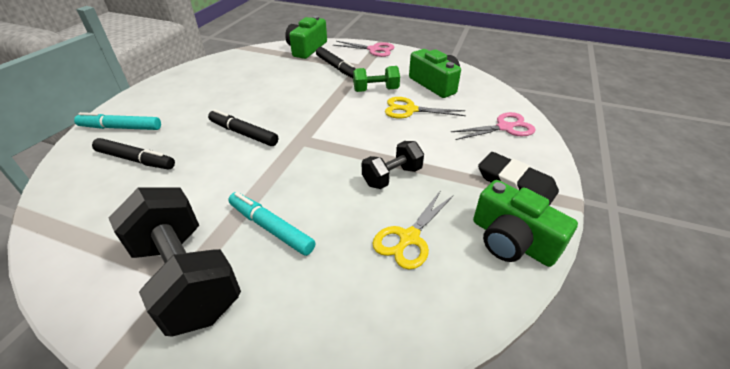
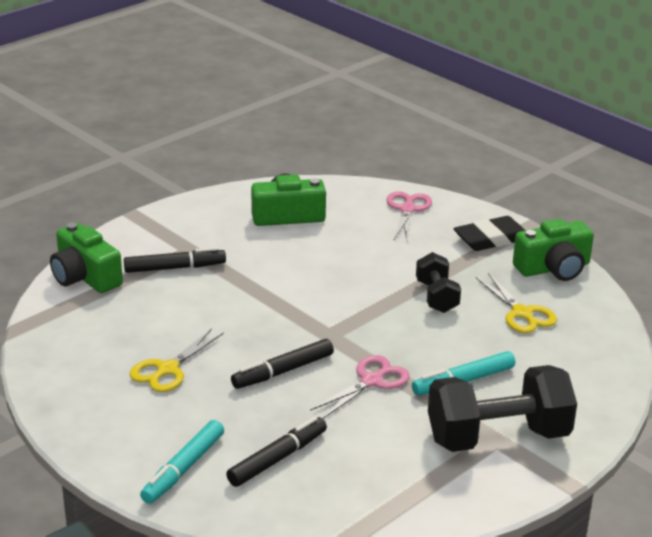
camera: 65 degrees left, 10 degrees down
pink scissors [333,41,395,57] -> pink scissors moved to [310,355,410,419]
green dumbbell [353,66,400,92] -> none
yellow scissors [385,97,466,118] -> yellow scissors moved to [130,329,224,392]

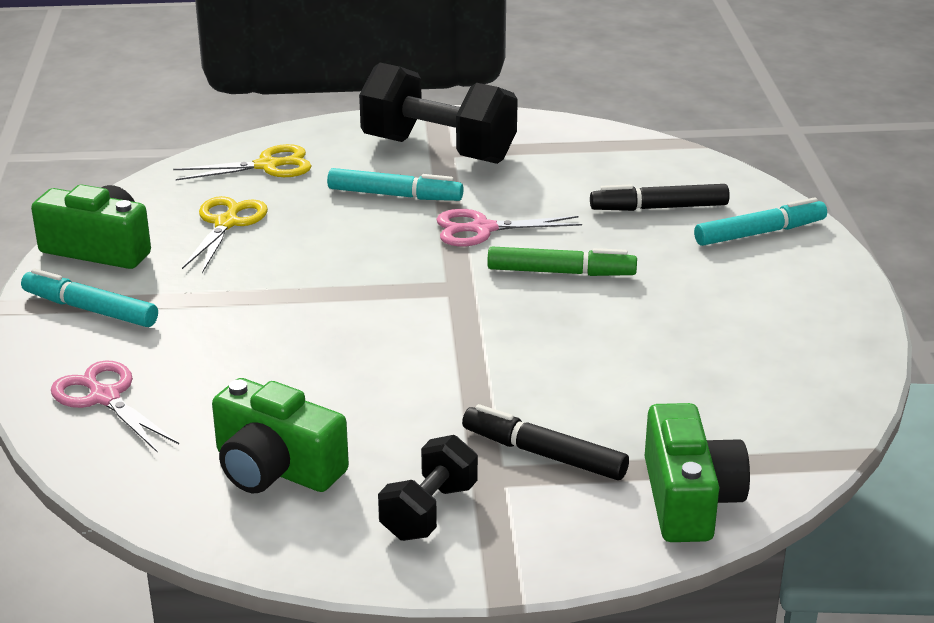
camera: 140 degrees left, 0 degrees up
yellow scissors [130,329,224,392] -> yellow scissors moved to [173,144,311,181]
black marker [231,339,334,389] -> green marker [487,246,637,276]
pink scissors [387,191,432,242] -> pink scissors turned 90 degrees clockwise [51,360,179,453]
black dumbbell [416,252,461,313] -> black dumbbell moved to [378,435,478,541]
black eraser [453,216,525,251] -> turquoise marker [21,268,158,327]

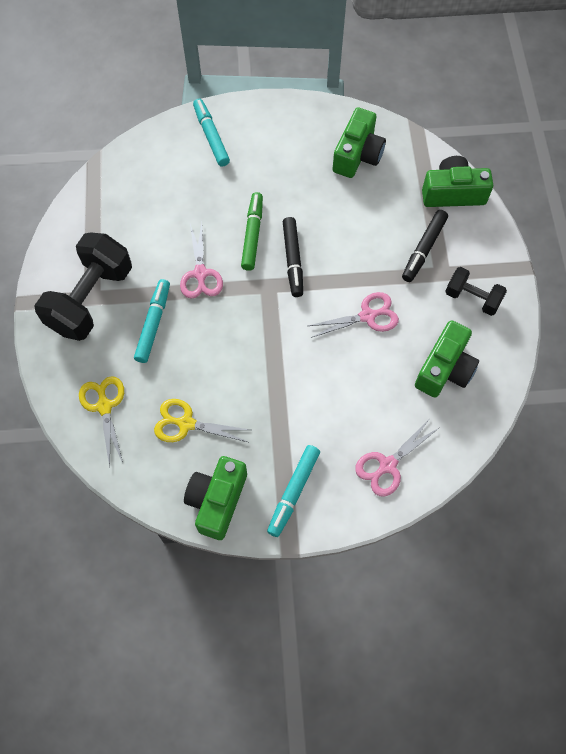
camera: 90 degrees left, 35 degrees up
black marker [590,184,730,211] -> black marker moved to [283,217,303,297]
none -> pink scissors [308,292,399,338]
none -> green camera [332,108,386,178]

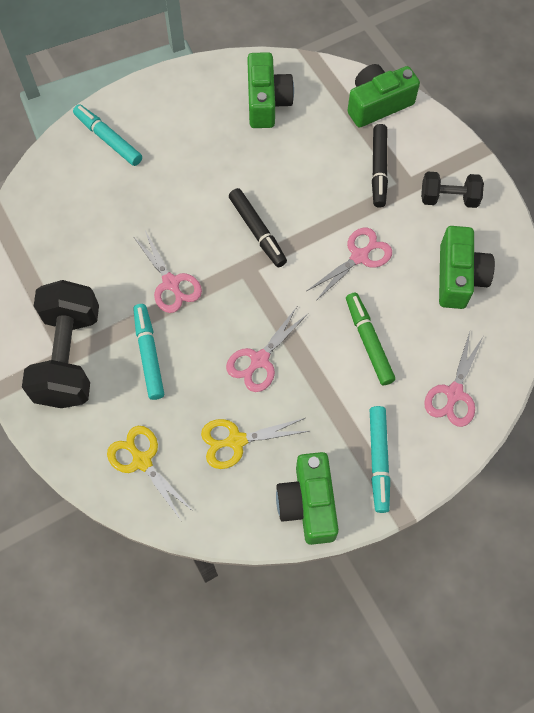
camera: 25 degrees left, 0 degrees up
green marker [241,192,263,271] -> green marker moved to [346,292,395,385]
none -> pink scissors [226,307,309,392]

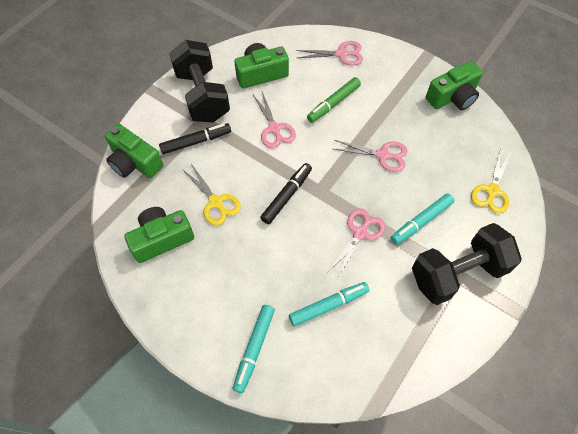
camera: 115 degrees left, 5 degrees down
yellow scissors [201,418,309,469] -> yellow scissors moved to [182,164,241,225]
pink scissors [307,228,392,301] -> pink scissors turned 135 degrees counterclockwise [253,92,296,148]
turquoise marker [370,406,390,513] -> turquoise marker moved to [289,282,369,326]
black dumbbell [421,172,484,208] -> black dumbbell [169,40,230,122], size x1.84

